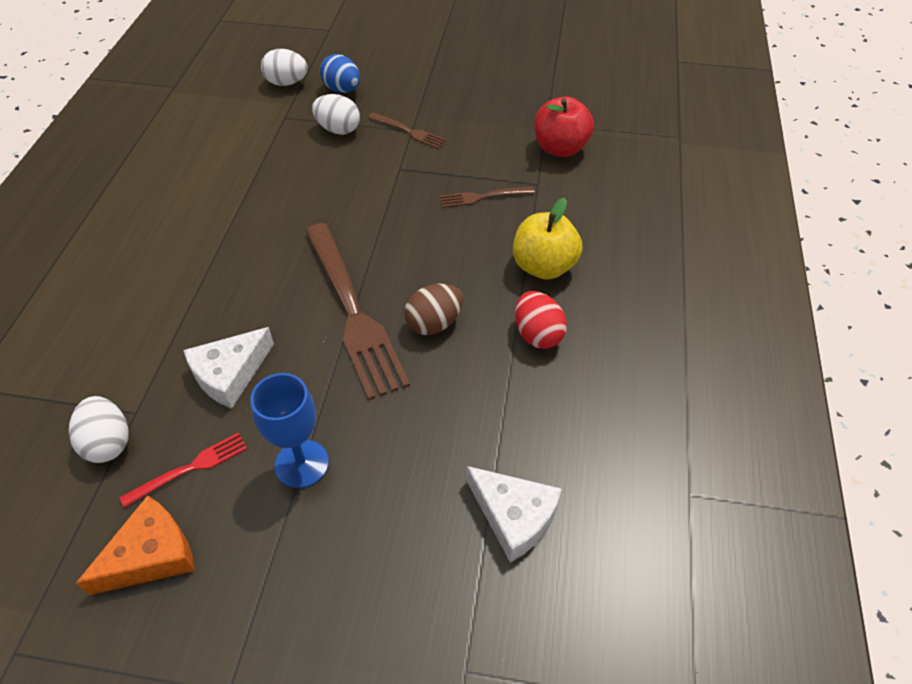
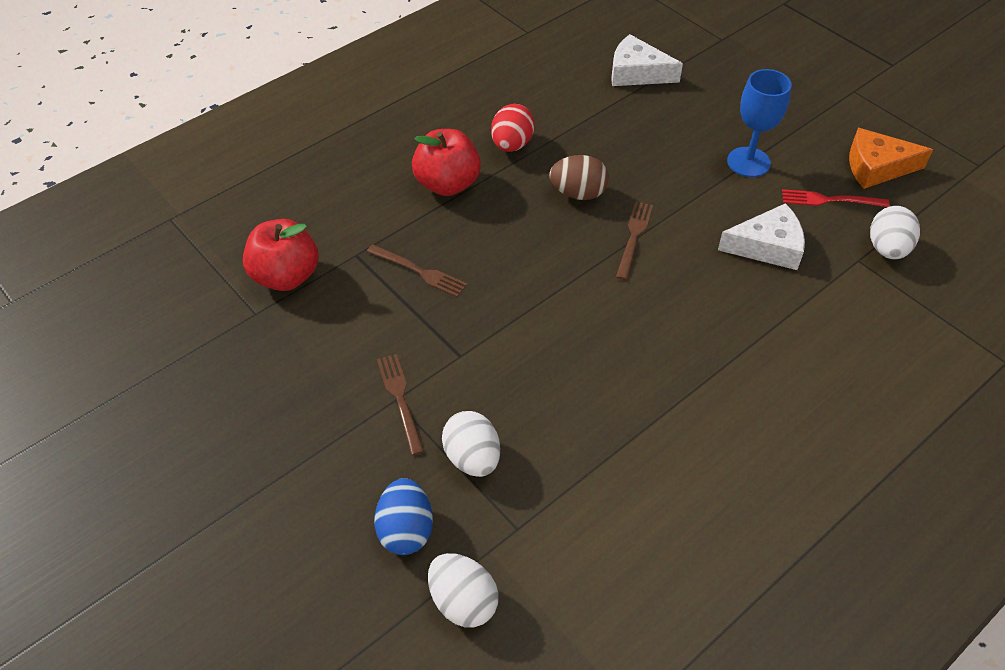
camera: 140 degrees left, 0 degrees up
brown fork [305,223,410,400] -> brown fork [616,201,653,280], size x0.46
white cheese [466,466,562,562] -> white cheese turned 60 degrees counterclockwise [611,34,683,86]
yellow apple [513,198,582,280] -> red apple [412,129,481,196]

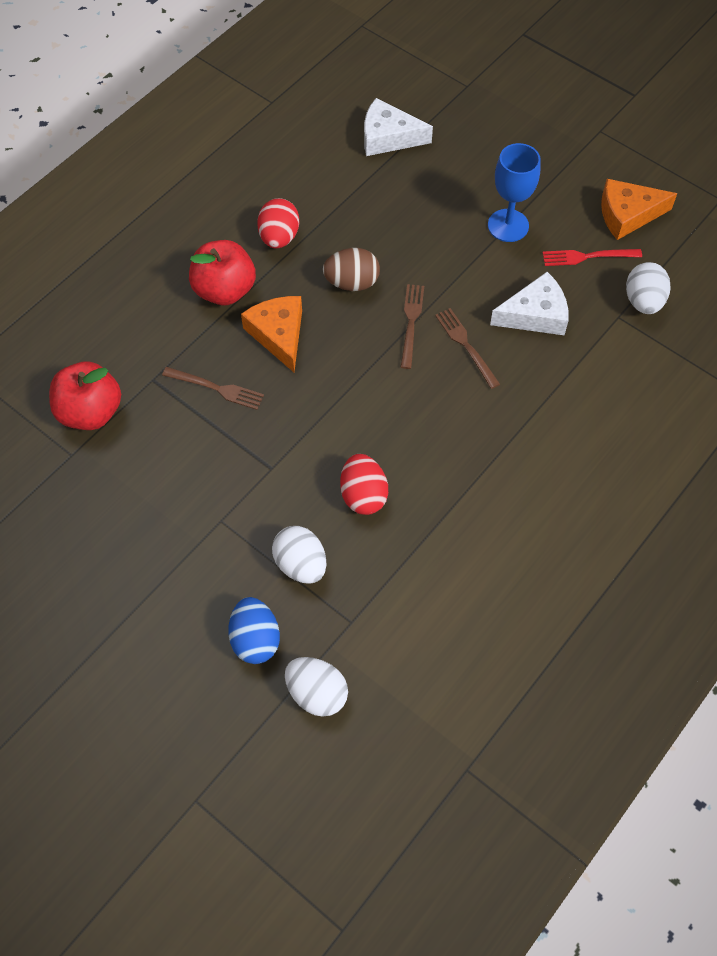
camera: 10 degrees left, 10 degrees up
brown fork [377,354,424,455] -> brown fork moved to [435,308,500,389]
none -> orange cheese [241,296,302,372]
none -> red egg [340,454,388,515]

